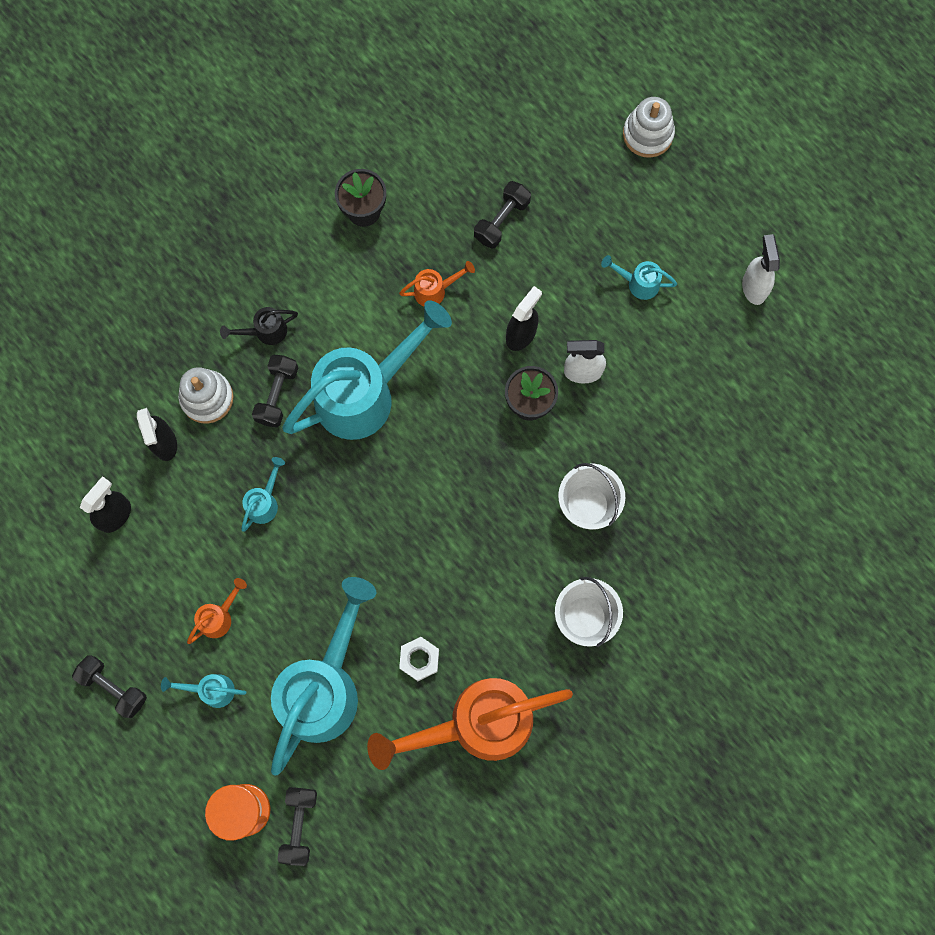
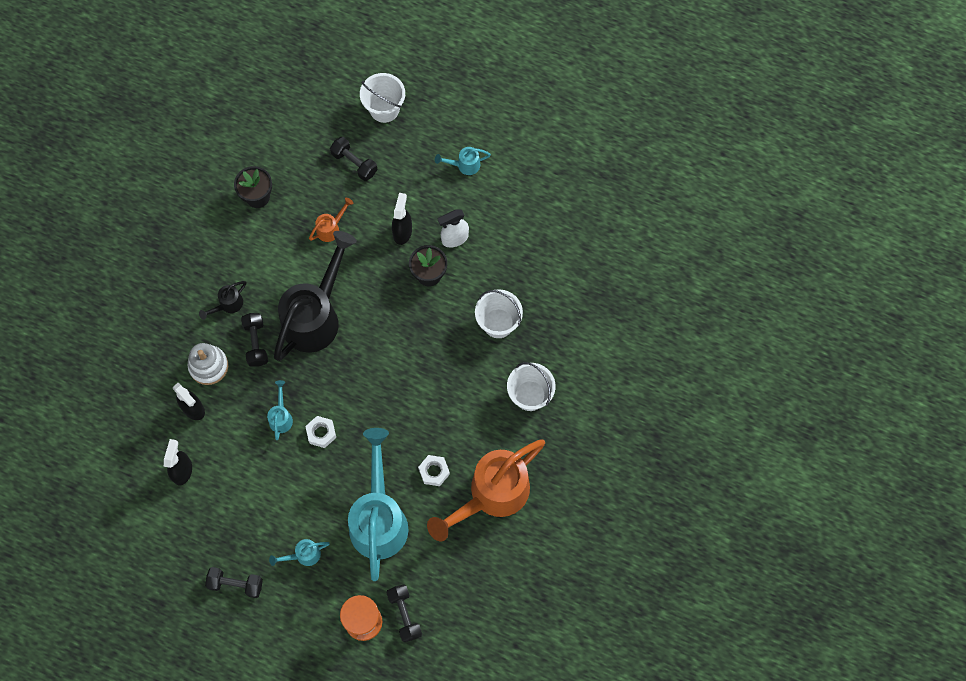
camera: 25 degrees left, 5 degrees down
orange watering can [187,578,247,644] -> none
turquoise watering can [282,300,452,440] -> black watering can [274,231,357,361]
black dumbbell [474,181,531,249] -> black dumbbell turned 60 degrees counterclockwise [330,137,378,181]
white stacking toy [623,97,675,158] -> none
white spray bottle [742,234,780,305] -> none
none -> white nut [305,416,336,448]
none -> white bucket [360,73,405,123]

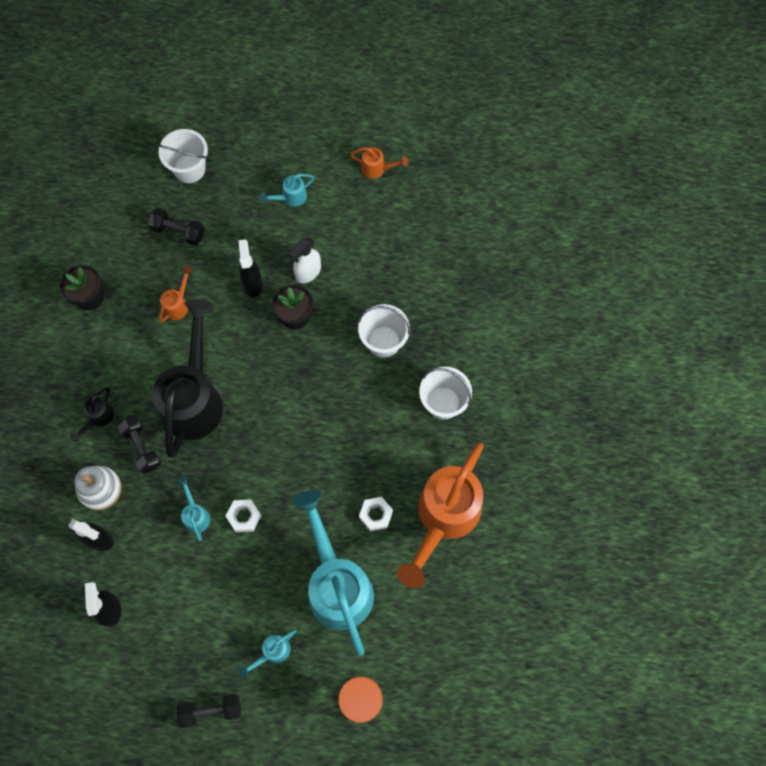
camera: 20 degrees left, 0 degrees up
black dumbbell [386,584,422,642] -> none
none -> orange watering can [350,147,408,179]

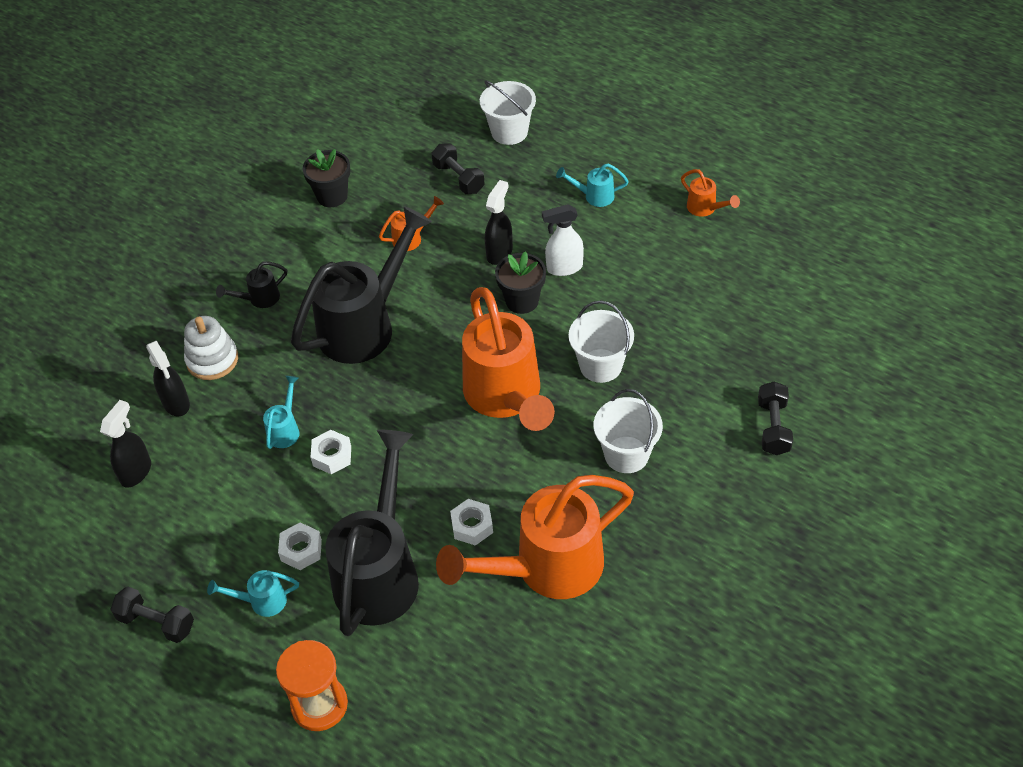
camera: 35 degrees right, 20 degrees down
black dumbbell [117,415,161,474] -> black dumbbell moved to [758,381,793,455]
turquoise watering can [293,490,374,656] -> black watering can [325,430,419,636]
none -> white nut [278,522,322,570]
none -> orange watering can [462,287,555,431]

